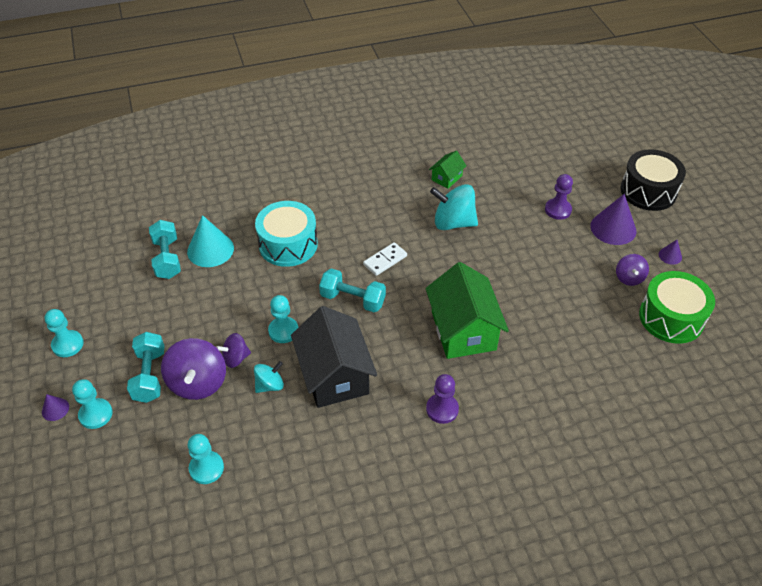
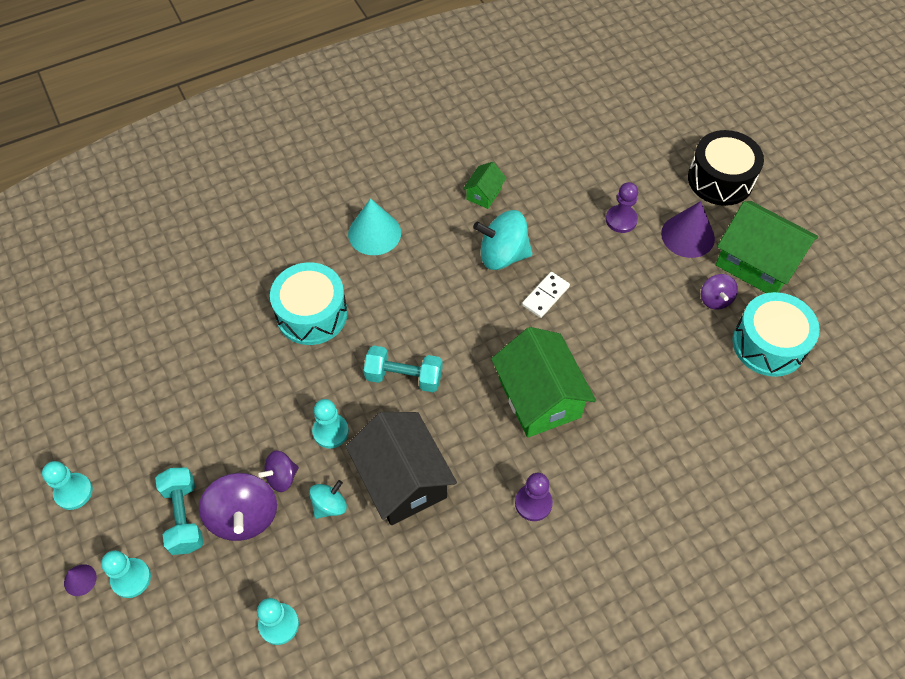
camera: 10 degrees left, 10 degrees up
turquoise dumbbell [149,220,181,279] -> none
turquoise cone [187,215,234,267] -> turquoise cone moved to [348,198,401,255]
white domino [363,242,407,276] -> white domino moved to [522,272,570,318]
green drum [639,271,715,344] -> turquoise drum [732,292,820,377]
purple cone [659,240,682,265] -> green house [715,201,818,293]

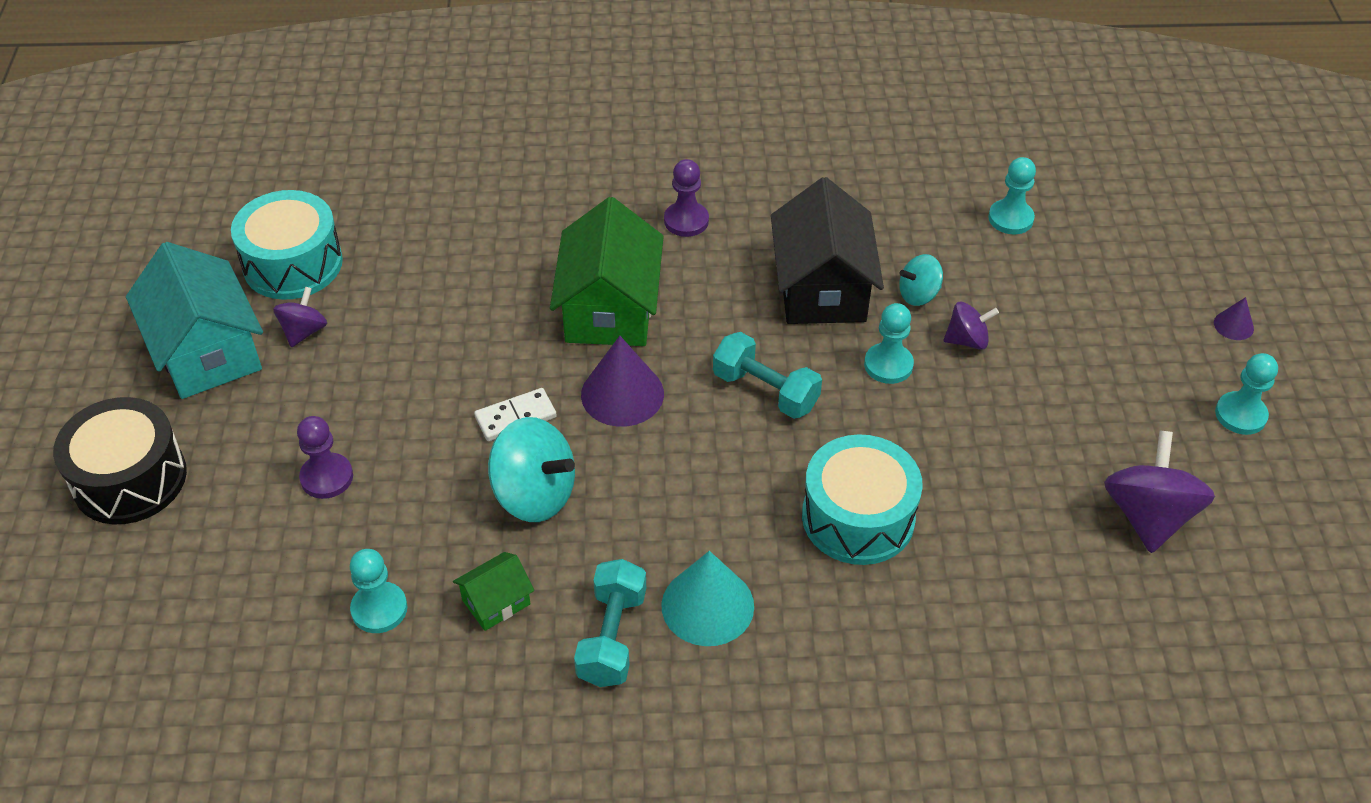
camera: 155 degrees left, 10 degrees down
turquoise pawn [101,551,151,598] -> turquoise pawn moved to [350,549,407,633]
turquoise dumbbell [155,468,204,555] -> turquoise dumbbell moved to [574,559,646,687]
purple spinning top [199,473,277,541] -> purple spinning top moved to [1104,431,1215,553]
purple cone [661,201,715,258] -> purple cone moved to [581,336,664,427]
green house [715,201,818,293] -> turquoise house [126,242,263,399]

